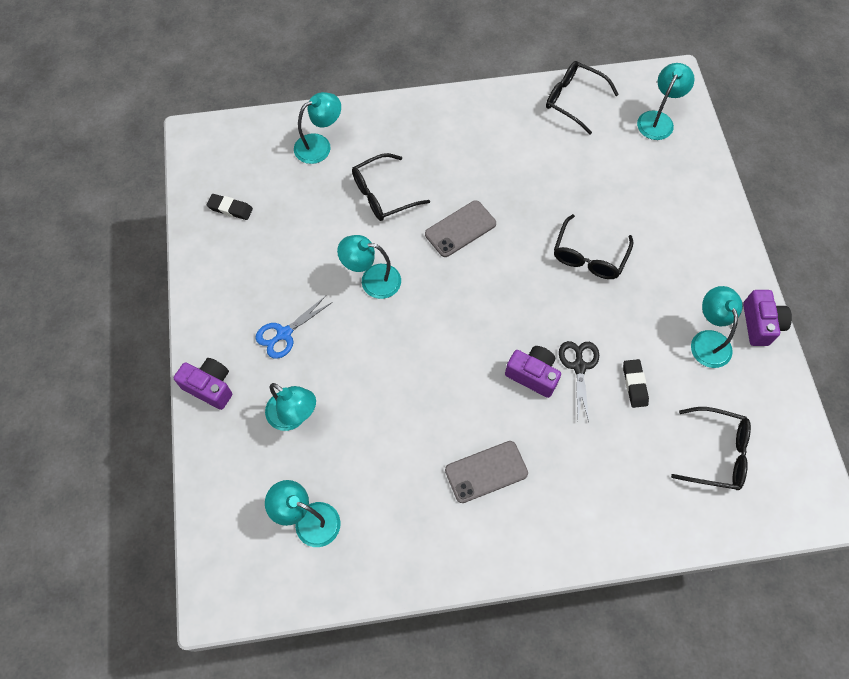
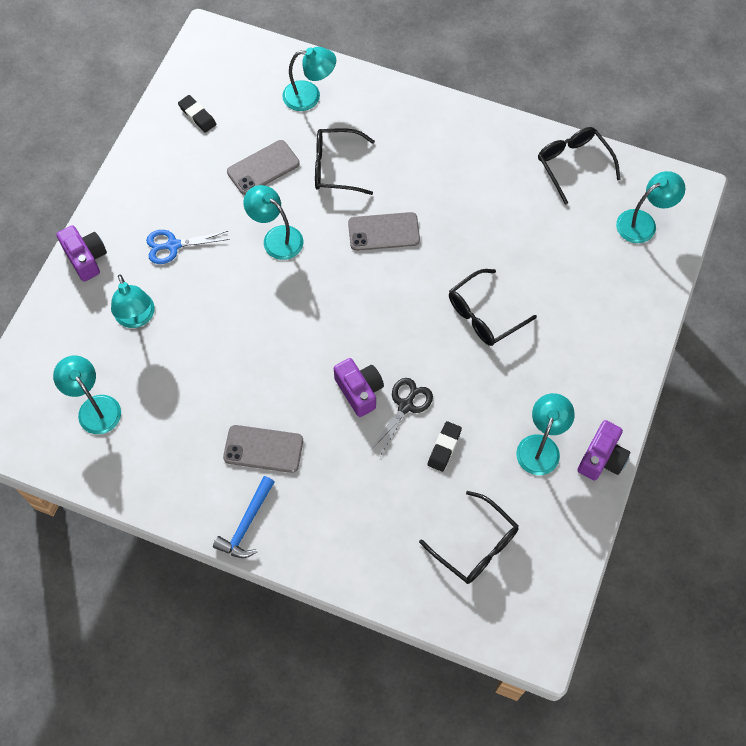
camera: 30 degrees right, 0 degrees up
none -> blue hammer [213,476,274,558]
none -> grey phone [227,140,300,195]

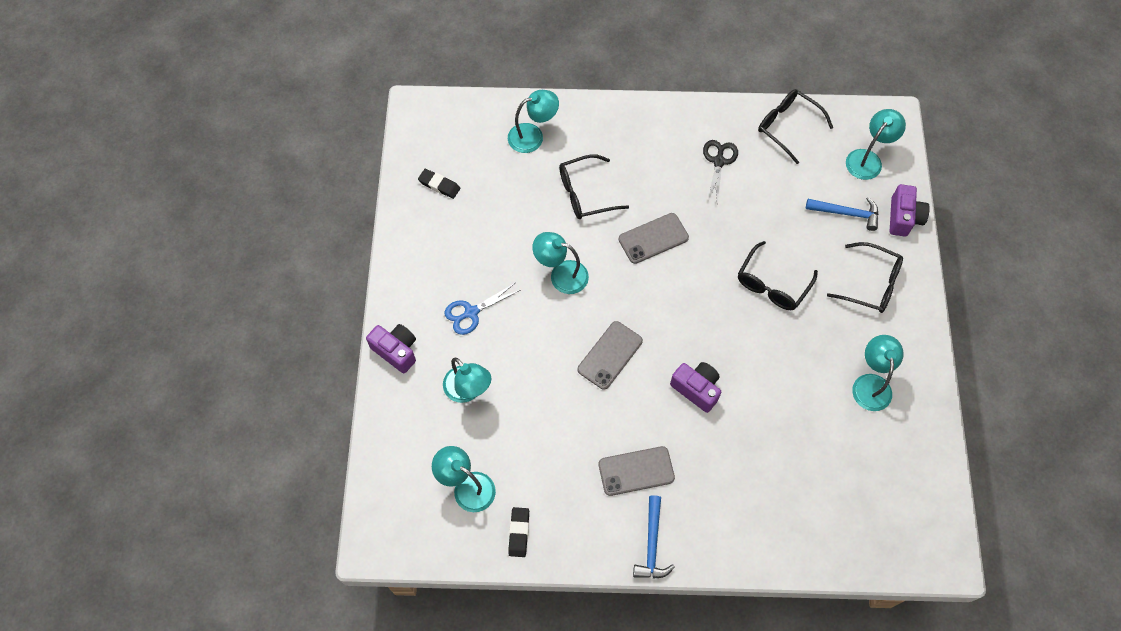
camera: 20 degrees left, 0 degrees up
grey phone [227,140,300,195] -> grey phone moved to [578,321,643,390]
black scissors [370,378,433,456] -> black scissors moved to [703,140,738,204]
black glasses [419,491,518,584] -> black glasses moved to [827,242,903,313]
black eraser [428,421,462,472] -> black eraser moved to [508,507,529,557]
purple camera [577,420,630,481] -> purple camera moved to [890,184,930,237]
none -> blue hammer [806,197,878,231]

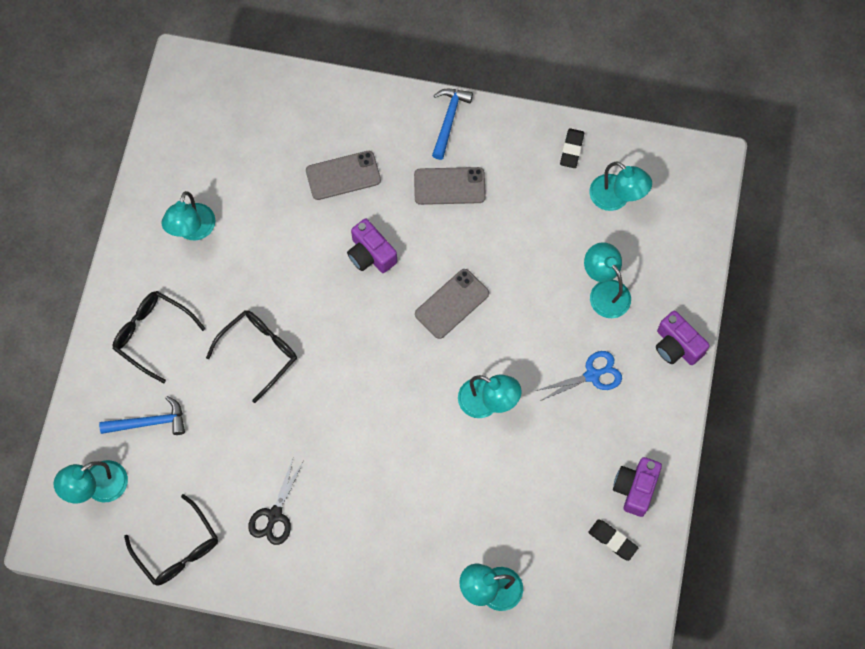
camera: 170 degrees left, 5 degrees up
black glasses [559,154,629,219] -> none
grey phone [619,213,689,264] -> grey phone moved to [306,151,381,200]
blue hammer [806,197,878,231] -> blue hammer turned 150 degrees clockwise [99,396,185,435]
purple camera [890,184,930,237] -> purple camera moved to [613,457,662,517]

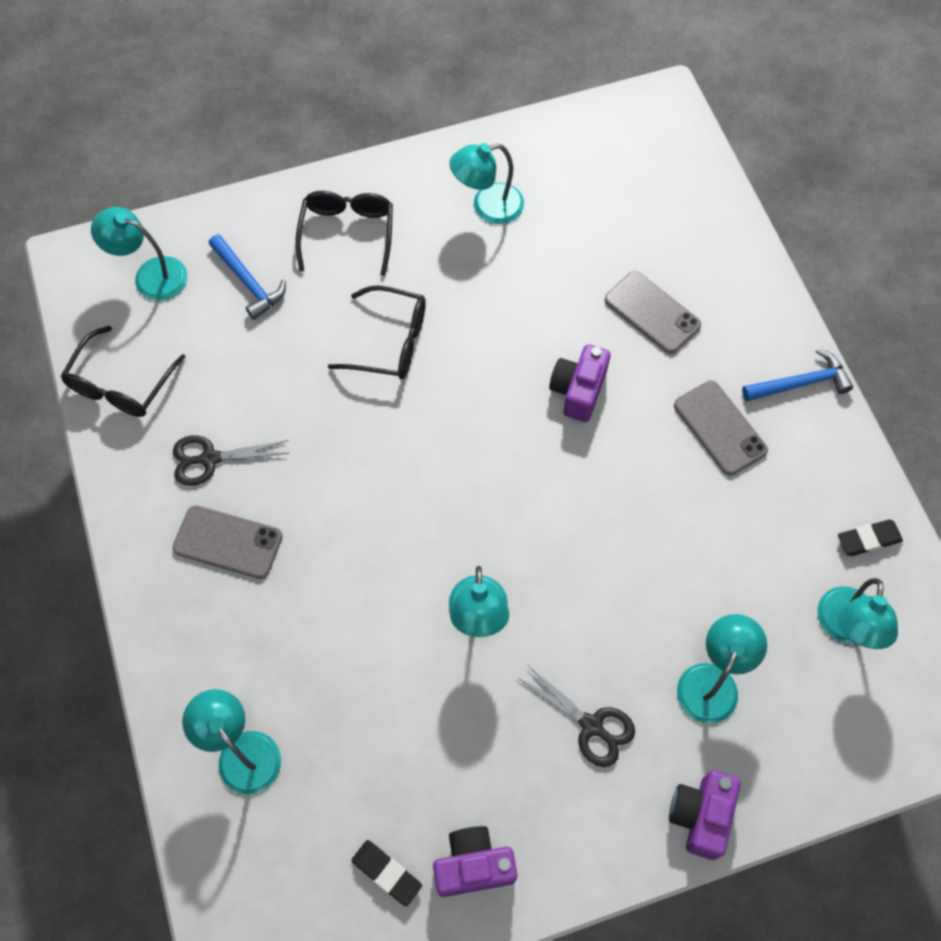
camera: 60 degrees right, 5 degrees down
grey phone [415,269,489,339] -> grey phone moved to [172,505,283,579]
blue scissors [536,351,622,401] -> black scissors [518,666,635,767]
black eraser [588,519,638,561] -> black eraser turned 60 degrees counterclockwise [351,840,422,907]

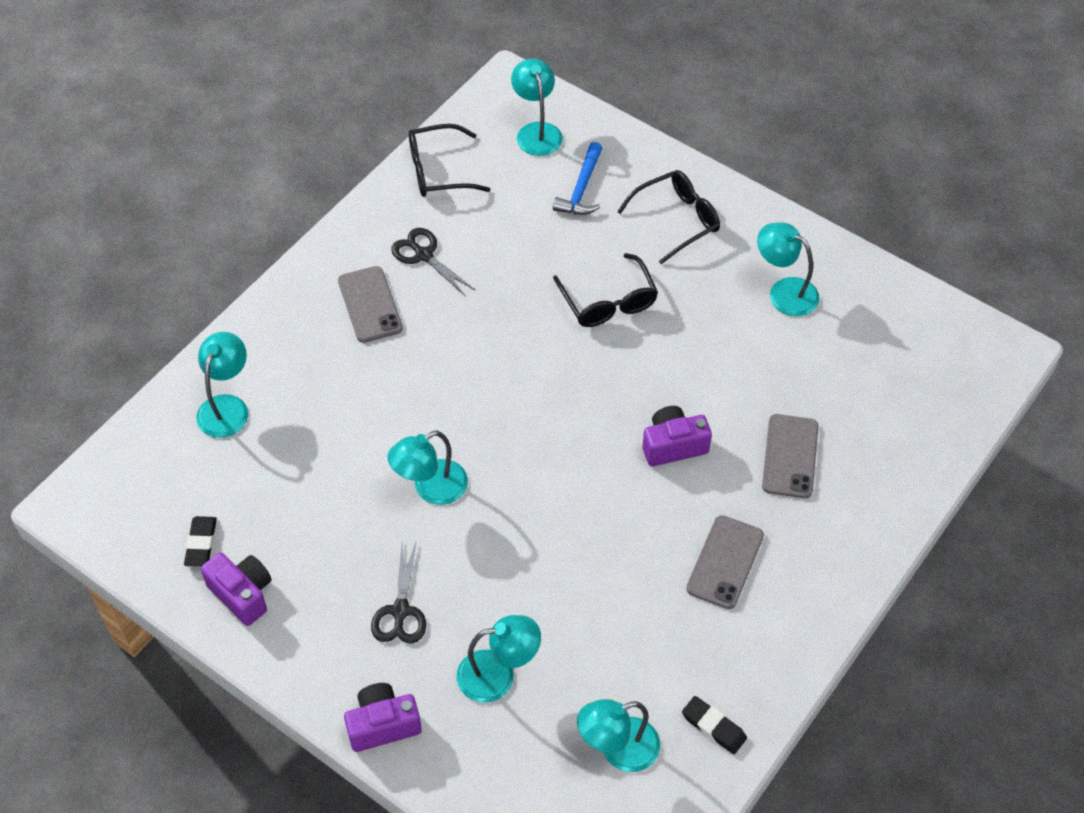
camera: 55 degrees right, 10 degrees down
blue hammer [742,348,853,401] -> none

